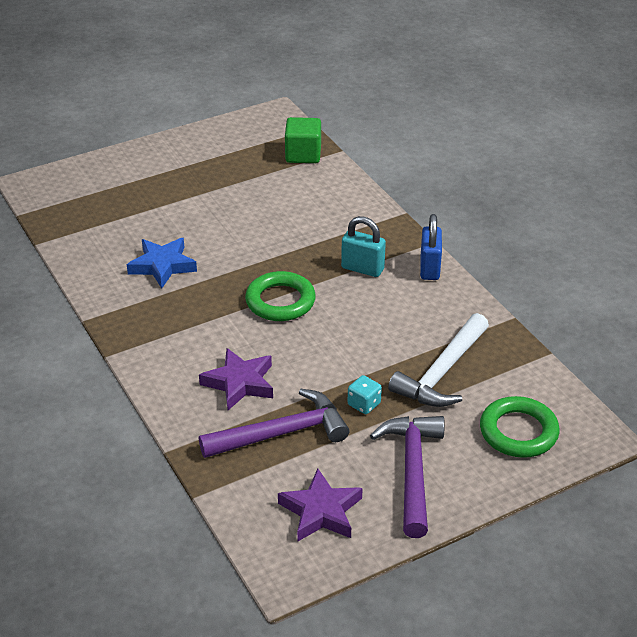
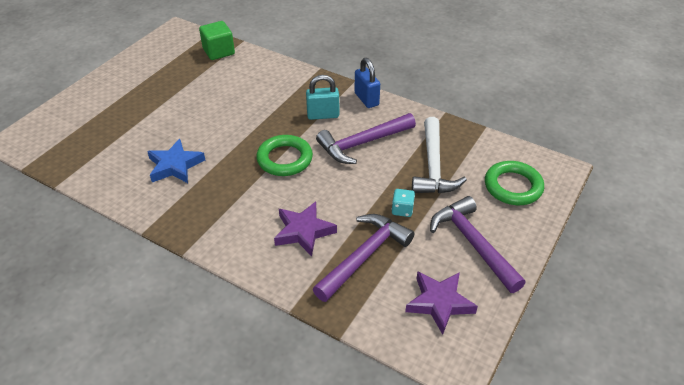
camera: 30 degrees left, 5 degrees up
none -> purple hammer [316,113,416,164]

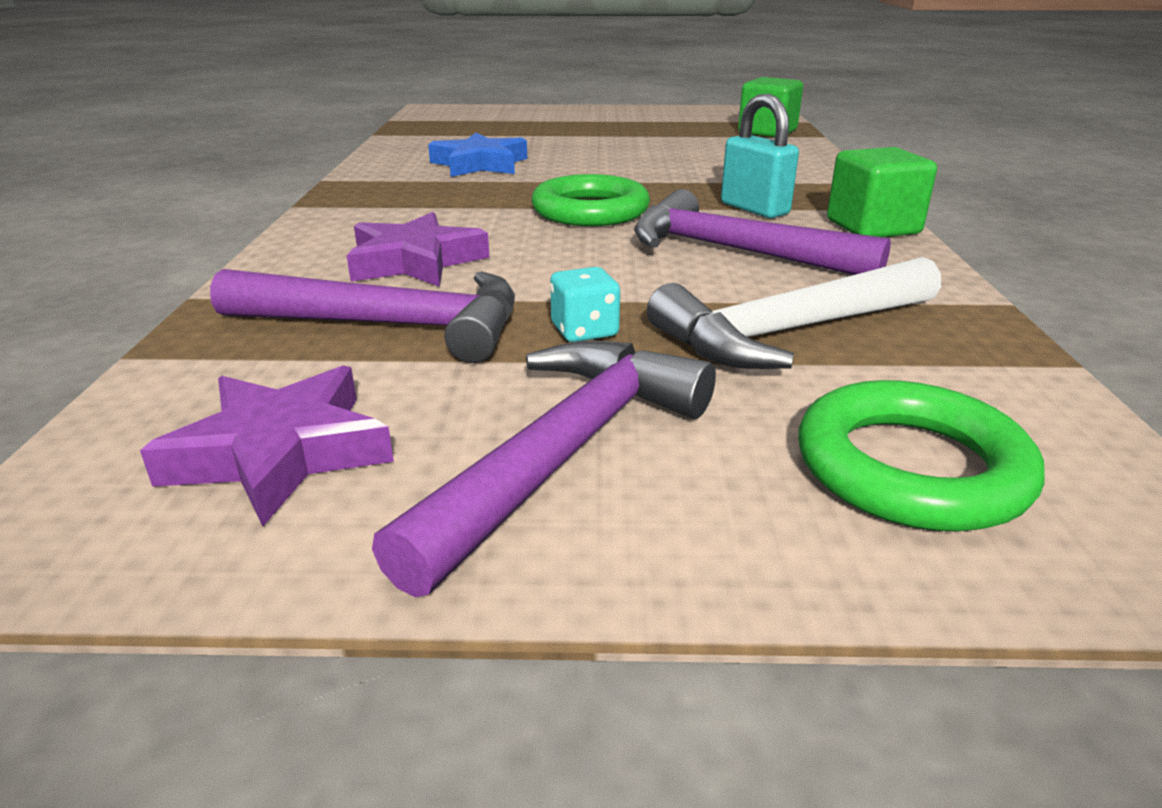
camera: 60 degrees right, 15 degrees down
blue padlock [354,58,380,108] -> green cube [827,147,937,237]

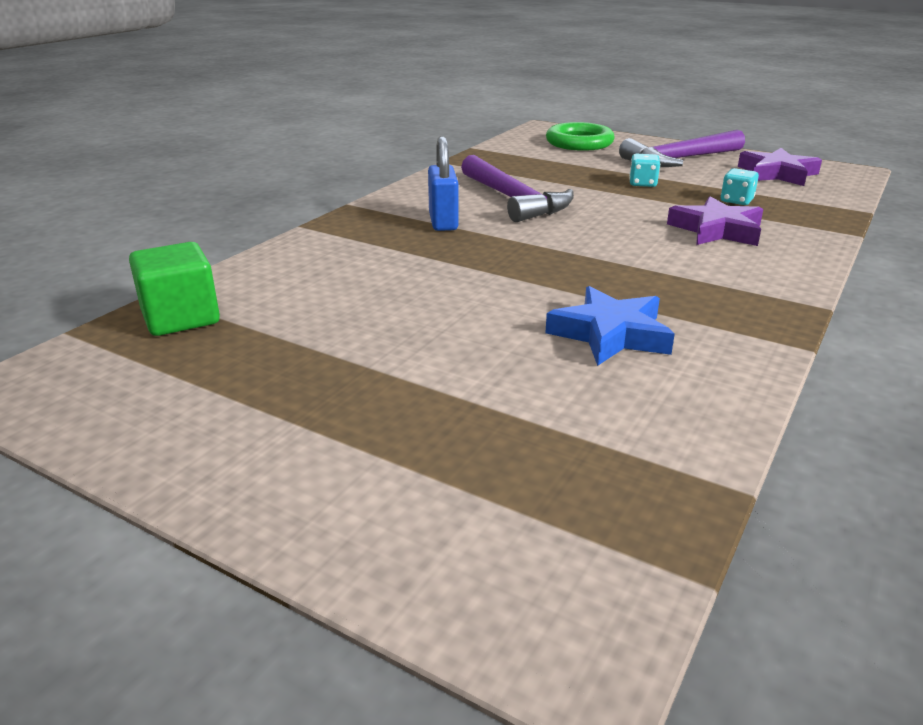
camera: 150 degrees left, 0 degrees up
purple hammer [210,269,515,363] -> turquoise dice [721,168,759,205]
green ring [532,174,650,226] -> none
white hammer [647,257,941,369] -> none
turquoise padlock [721,94,799,218] -> blue padlock [428,136,459,231]
green cube [827,147,937,237] -> none

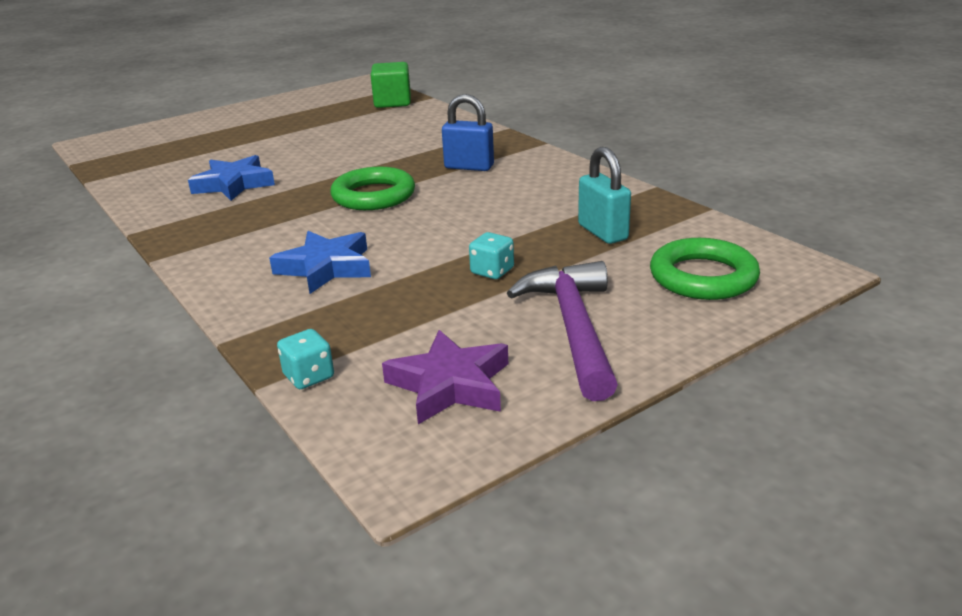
camera: 115 degrees right, 0 degrees up
purple hammer [461,155,574,222] -> none
purple star [667,196,763,246] -> blue star [269,231,371,294]
turquoise dice [721,168,759,205] -> turquoise dice moved to [277,329,334,389]
none -> green ring [330,167,415,210]
none -> turquoise padlock [578,147,631,244]

